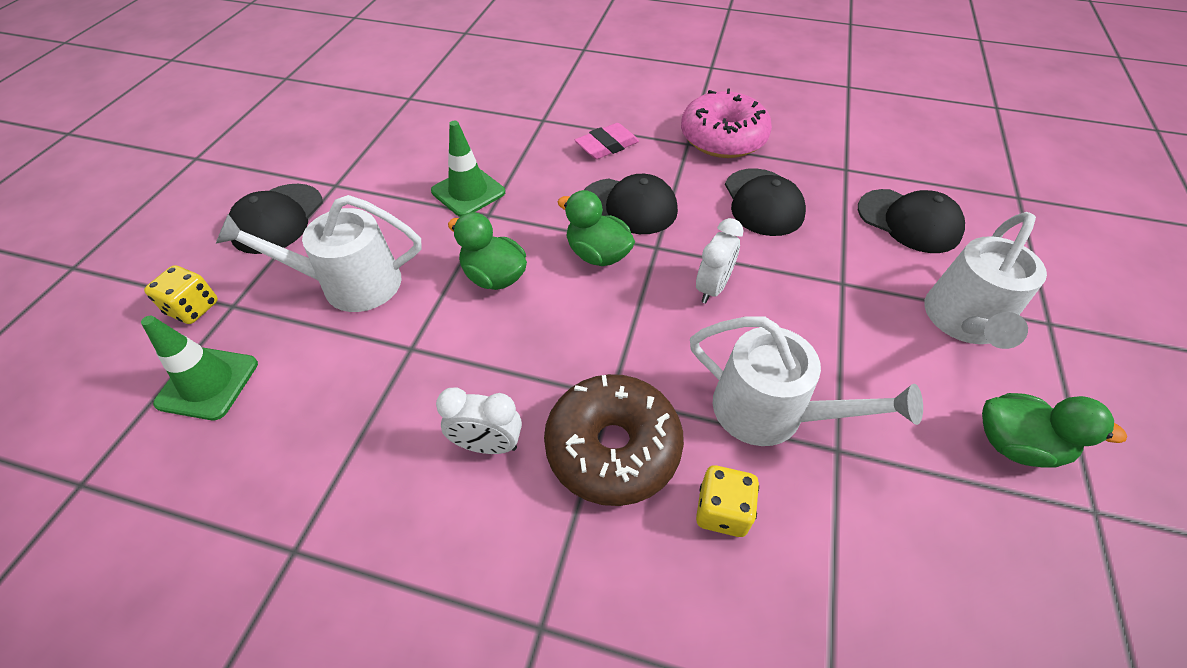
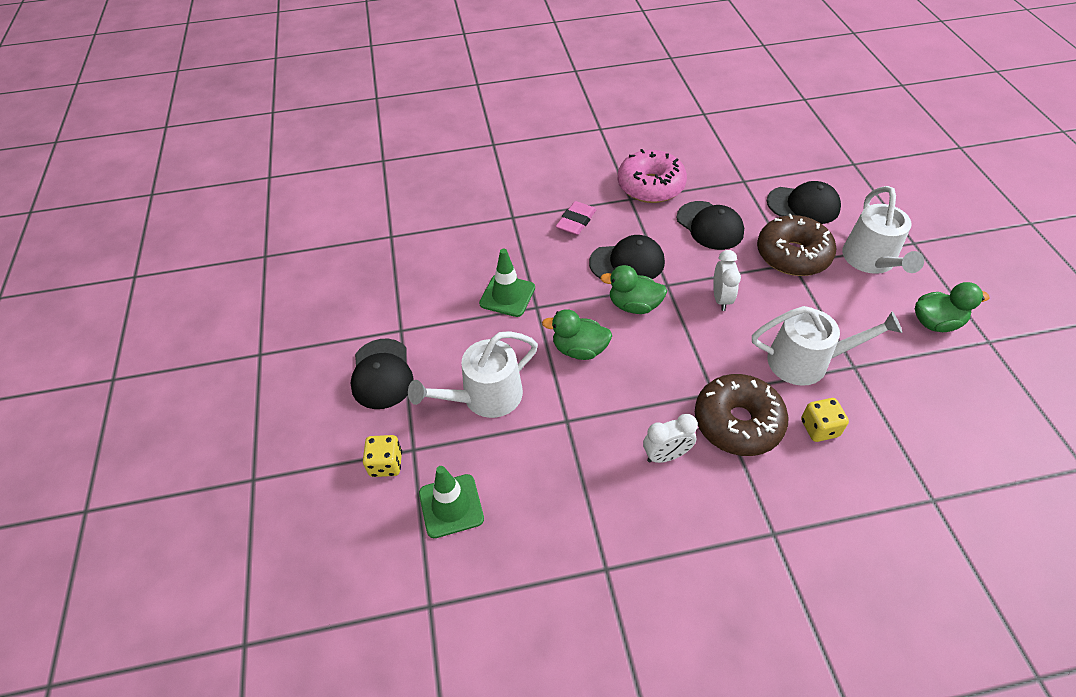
camera: 25 degrees left, 0 degrees up
none -> brown donut [757,214,836,276]

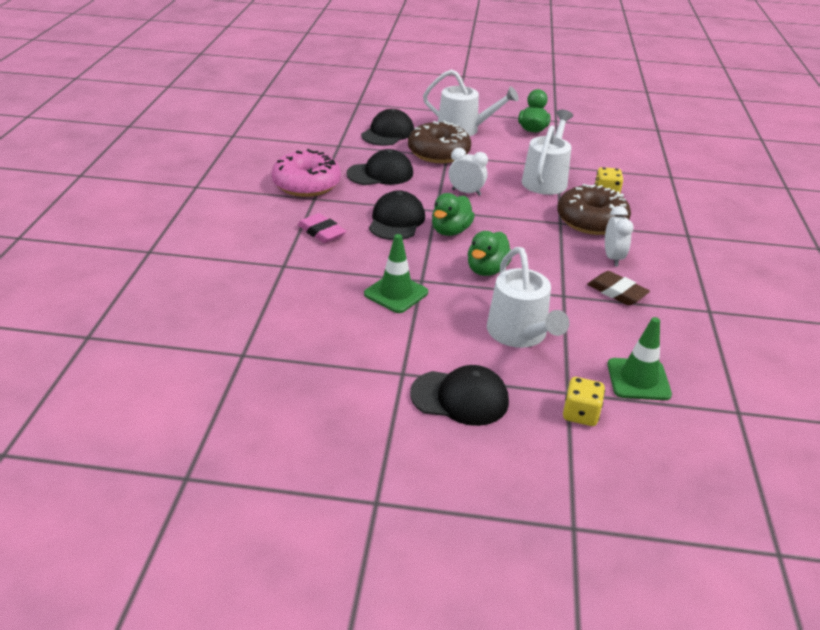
camera: 75 degrees left, 15 degrees down
none -> brown eraser [587,271,650,305]

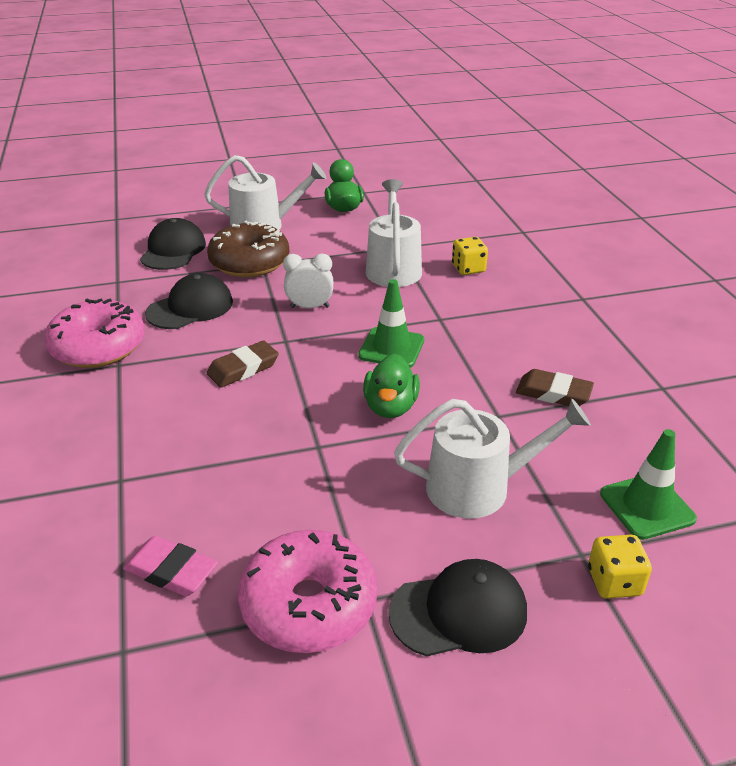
camera: 20 degrees left, 0 degrees up
pink eraser [298,213,346,243] -> pink eraser moved to [123,536,218,596]
green traffic cone [364,234,428,313] -> green traffic cone moved to [358,279,424,368]
black cap [369,190,425,240] -> brown eraser [207,341,279,388]
green duck [432,193,475,236] -> none
white watering can [487,247,569,348] -> white watering can turned 60 degrees counterclockwise [394,399,591,519]
brown donut [557,184,631,235] -> none
white clock [605,206,634,266] -> none
none -> pink donut [238,530,378,653]

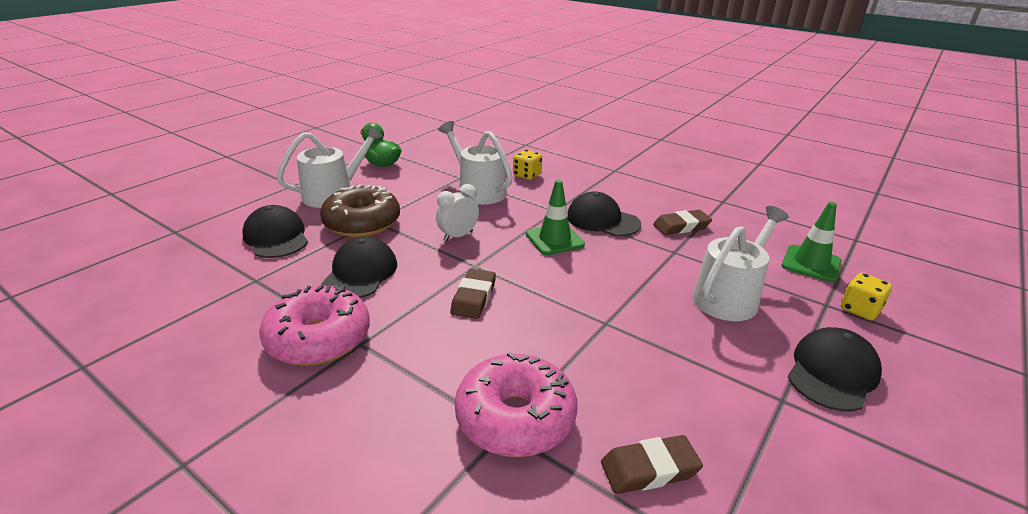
camera: 40 degrees left, 5 degrees down
pink eraser [123,536,218,596] -> brown eraser [601,435,703,494]
pink donut [238,530,378,653] -> pink donut moved to [455,352,577,457]
green duck [363,354,420,418] -> none
none -> black cap [568,192,641,236]

